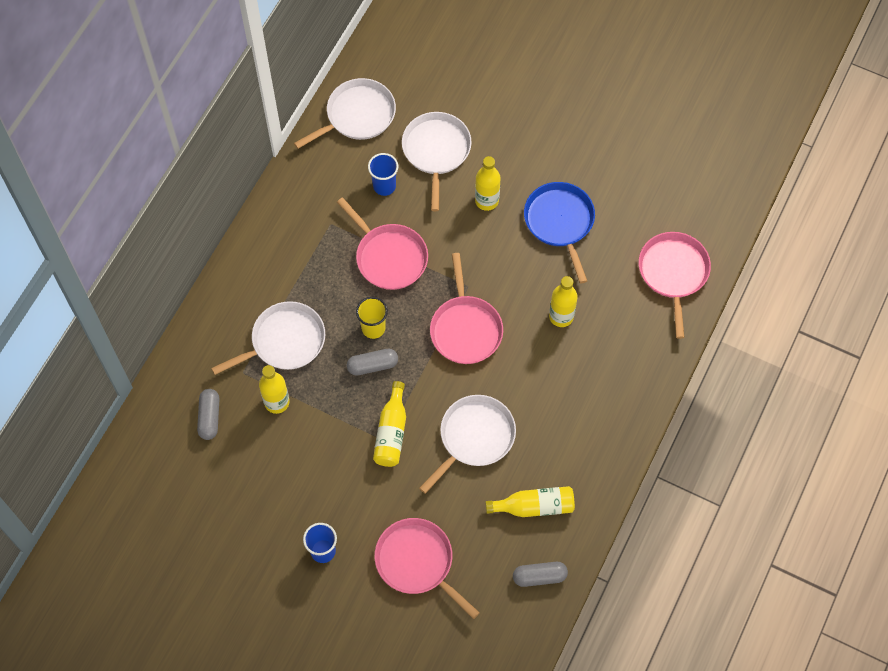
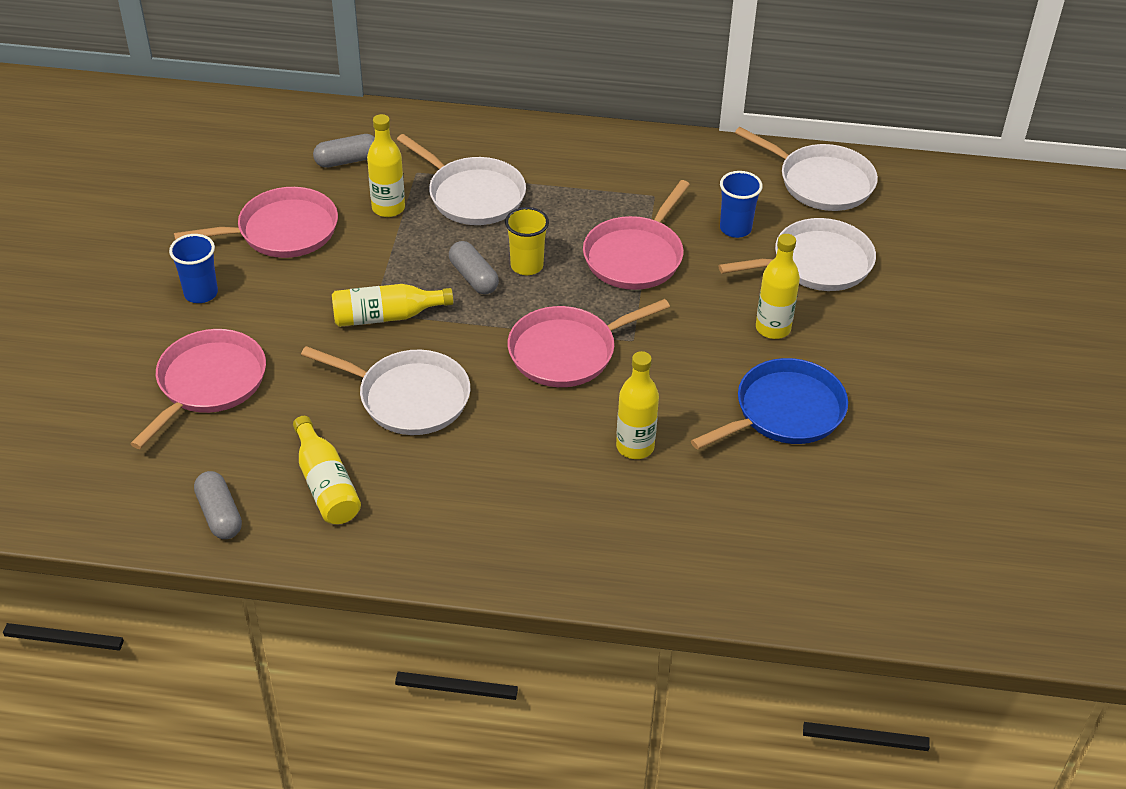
camera: 70 degrees right, 20 degrees down
pink pan [639,232,711,339] -> pink pan moved to [174,187,338,258]

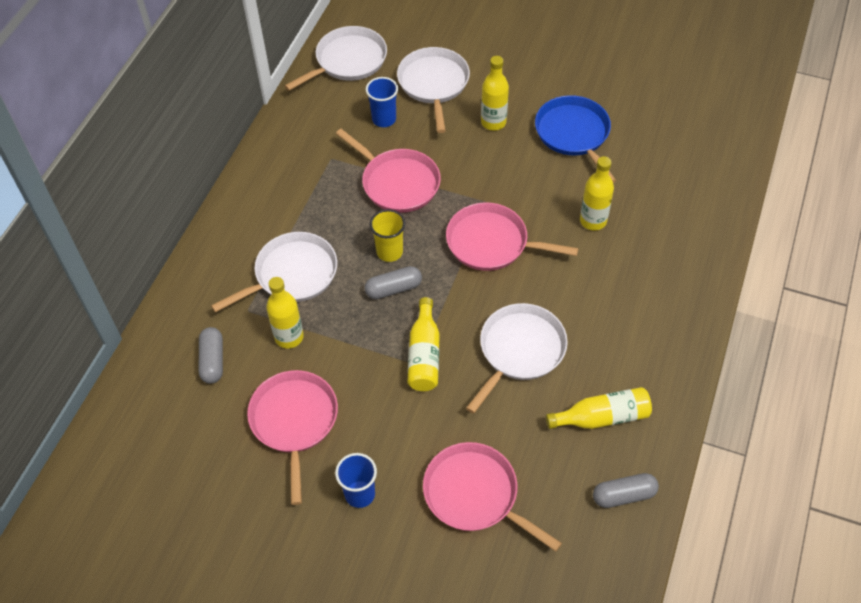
camera: 75 degrees left, 10 degrees up
pink pan [508,299,670,387] -> pink pan turned 120 degrees clockwise [446,203,579,271]

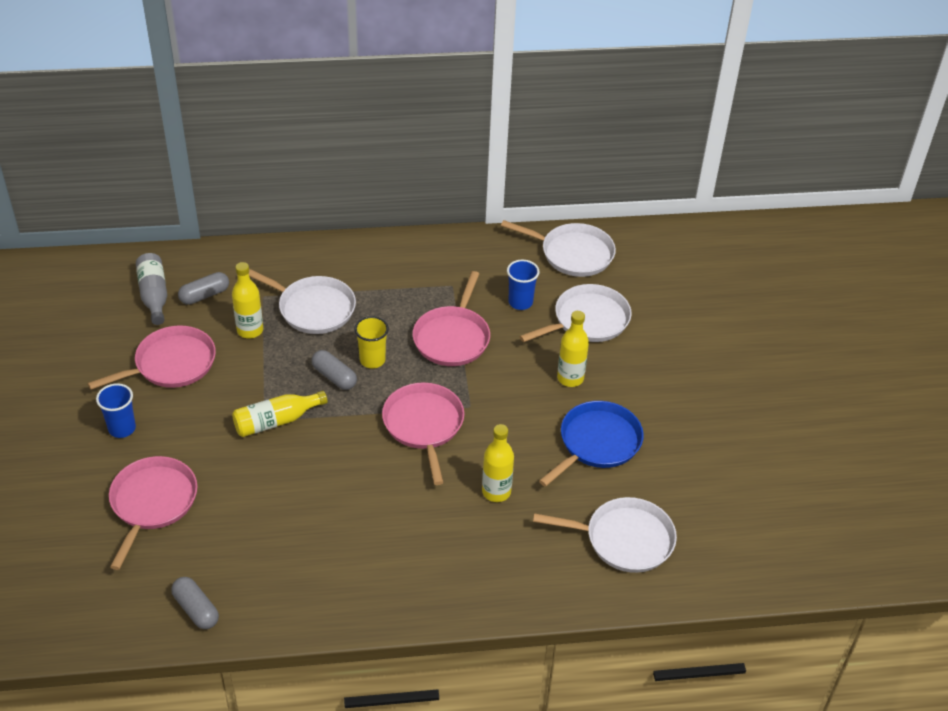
camera: 60 degrees right, 10 degrees down
white pan [466,303,568,414] -> white pan moved to [533,497,677,573]
yellow bottle [546,387,652,429] -> none
none -> grey bottle [136,253,167,325]

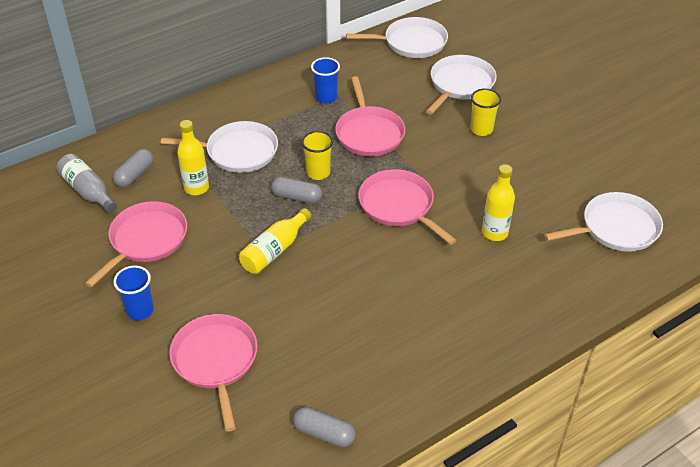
camera: 25 degrees left, 0 degrees up
blue cup [507,260,539,310] -> blue cup moved to [311,57,340,104]
blue pan [539,401,644,487] -> none
yellow bottle [557,311,589,387] -> yellow cup [471,88,501,136]

